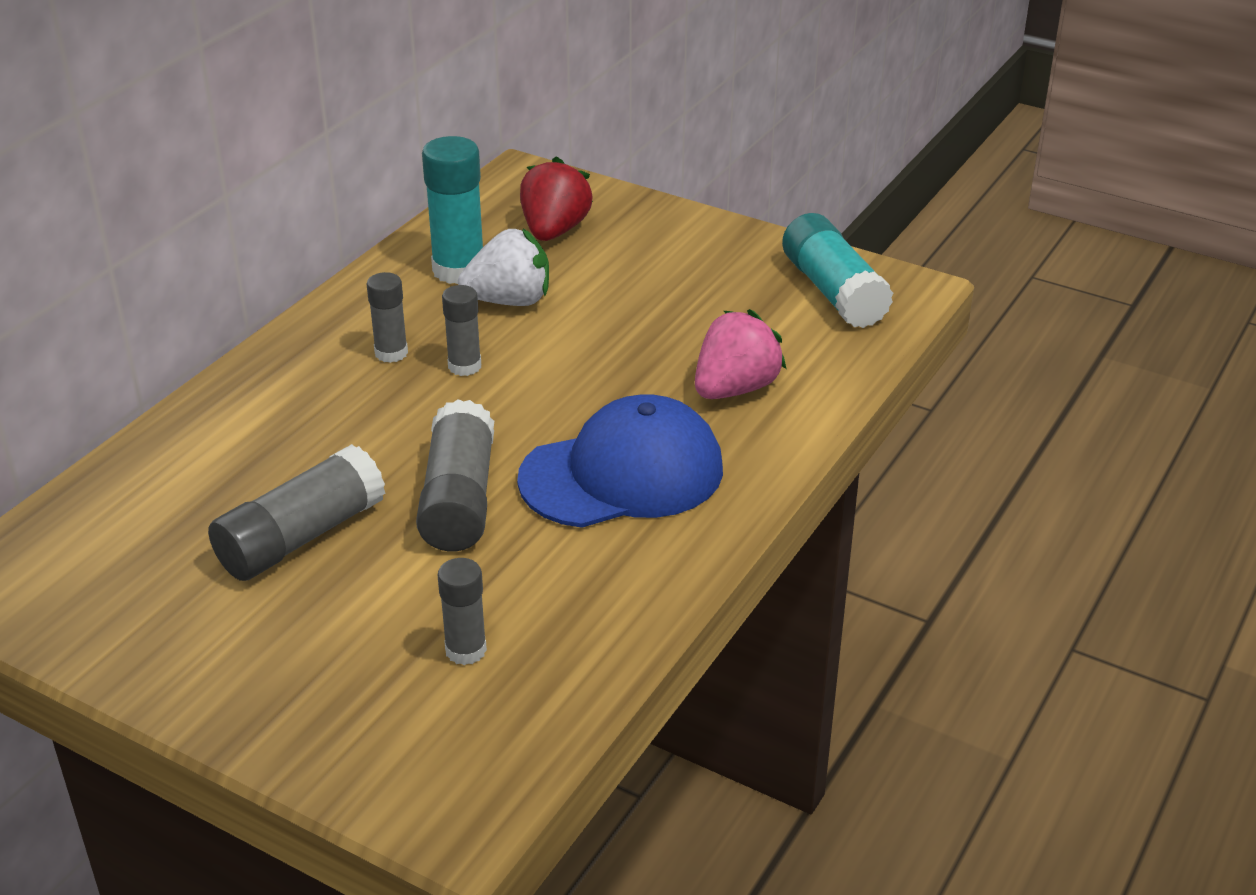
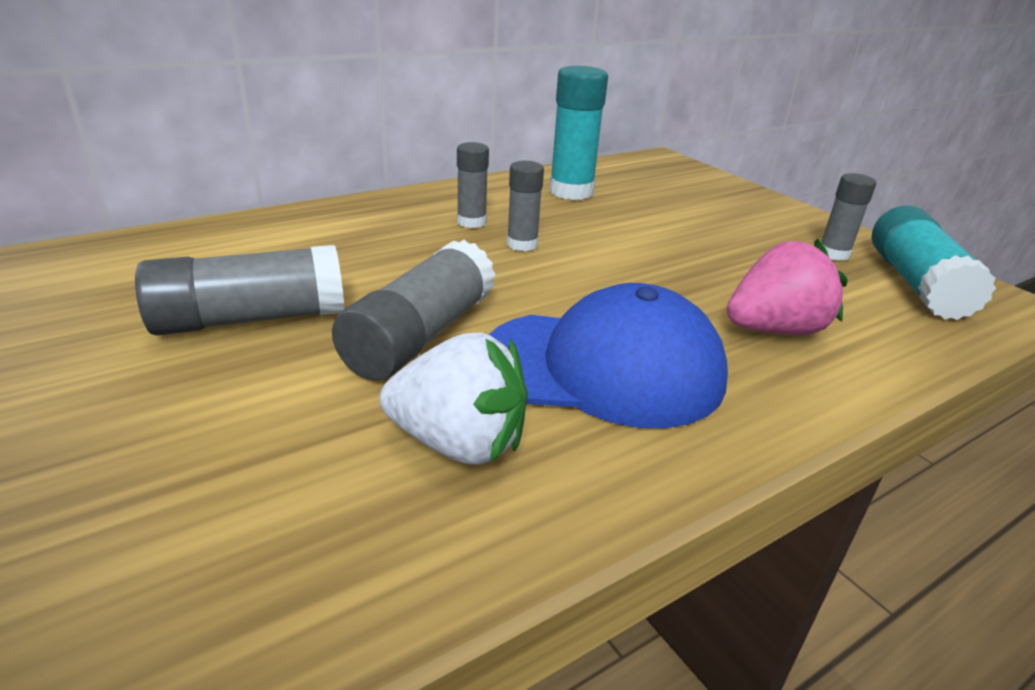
camera: 25 degrees right, 5 degrees down
grey glue stick [438,558,487,665] -> grey glue stick moved to [821,173,876,261]
white strawberry [458,228,549,306] -> white strawberry moved to [379,332,528,465]
red strawberry [520,157,593,241] -> none

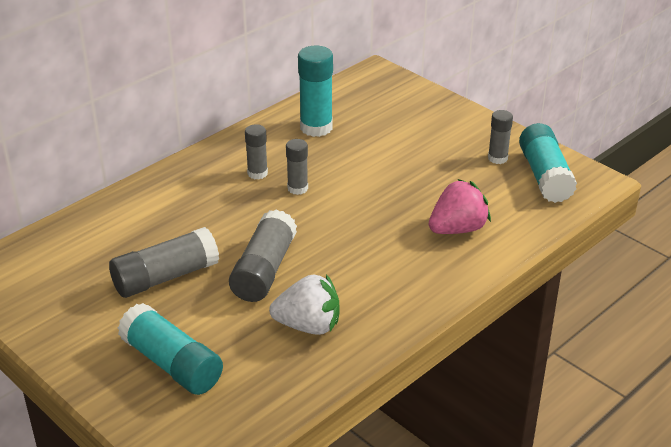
camera: 10 degrees left, 5 degrees up
blue cap [489,283,728,428] -> none
none -> turquoise glue stick [118,303,223,395]

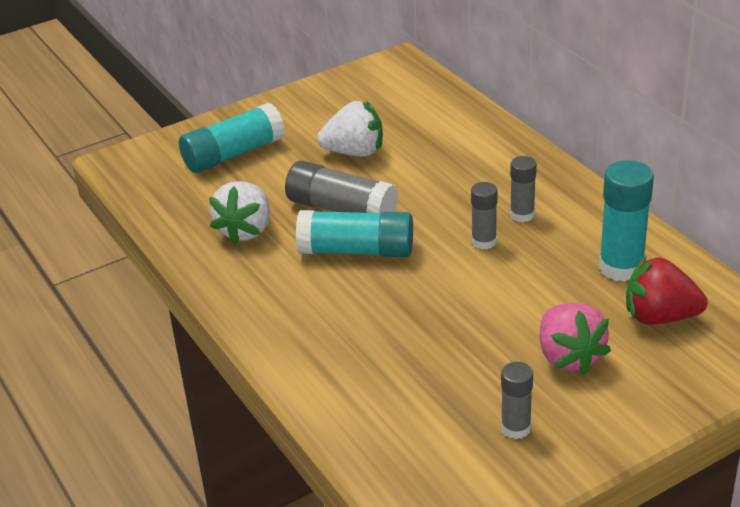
camera: 105 degrees right, 0 degrees up
grey glue stick [109,227,219,298] -> white strawberry [317,101,383,157]
pink strawberry [429,179,491,234] -> pink strawberry moved to [540,303,611,375]
turquoise glue stick [519,123,577,203] -> turquoise glue stick moved to [296,210,413,257]
none -> red strawberry [626,256,708,325]

